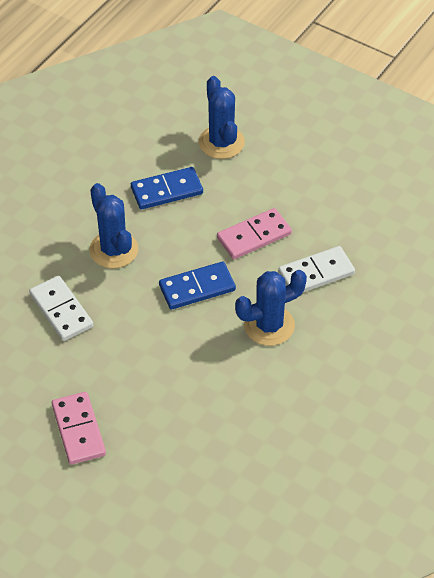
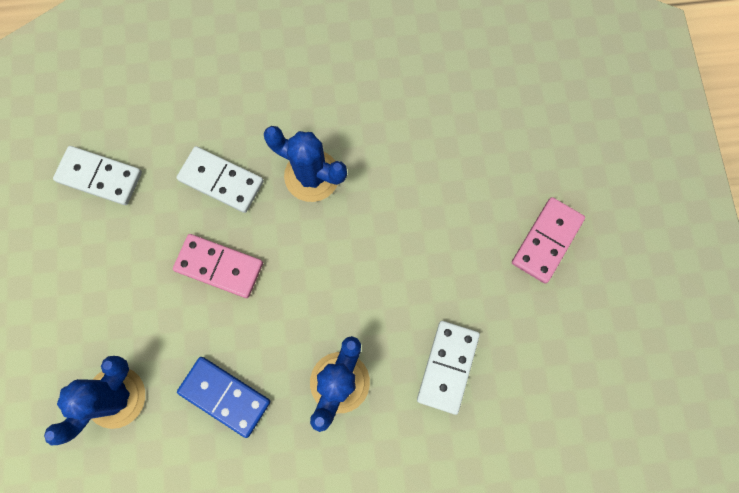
camera: 130 degrees left, 25 degrees up
blue domino [159,262,236,310] -> none
none -> white domino [53,146,142,205]

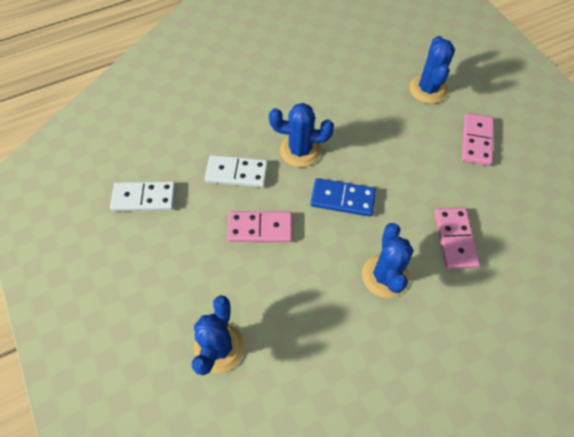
camera: 20 degrees left, 15 degrees down
blue domino [177,357,270,438] -> blue domino moved to [310,178,376,217]
white domino [417,321,480,415] -> pink domino [434,208,480,269]
none -> blue cactus [409,36,455,104]

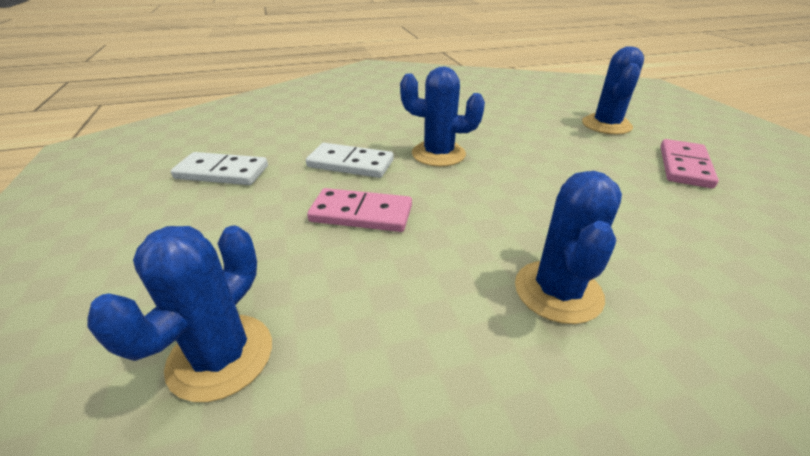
camera: 10 degrees right, 25 degrees down
blue domino [310,178,376,217] -> none
pink domino [434,208,480,269] -> none

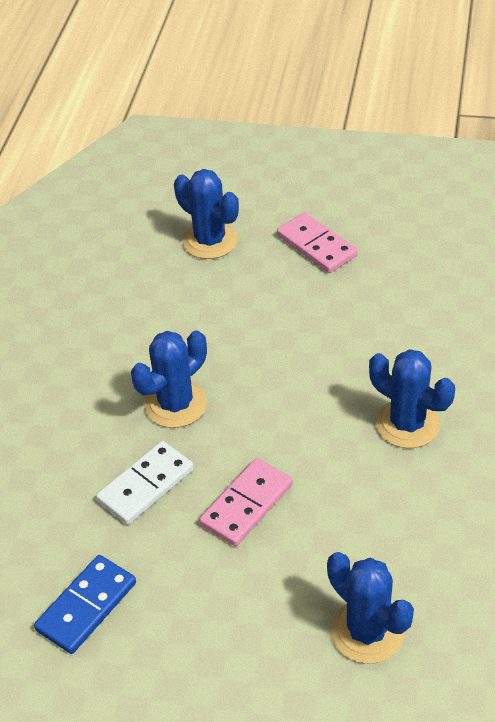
camera: 60 degrees left, 10 degrees up
white domino [171,152,268,185] -> blue domino [34,555,136,654]

